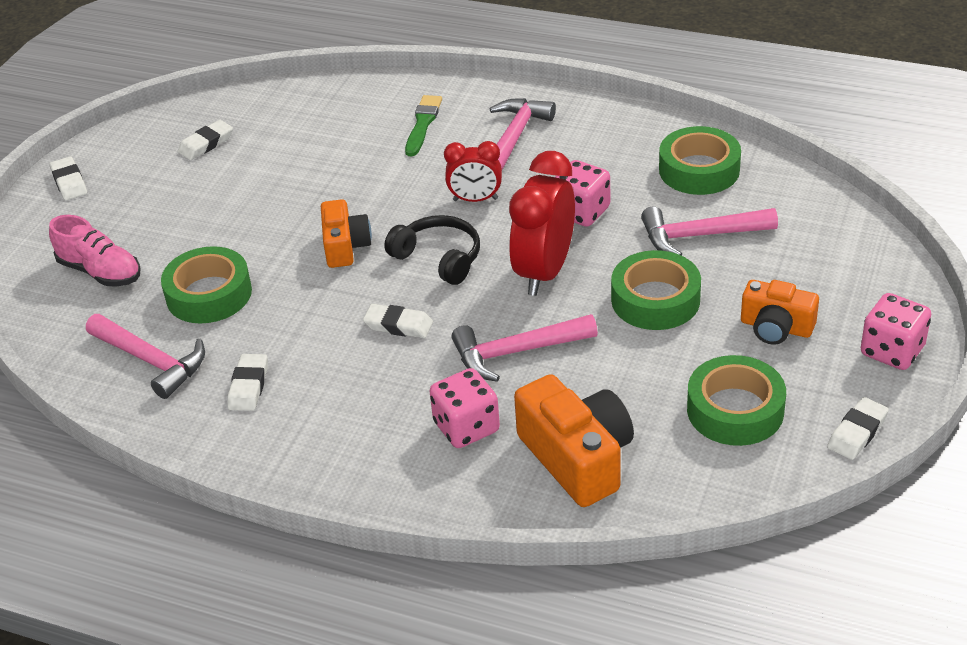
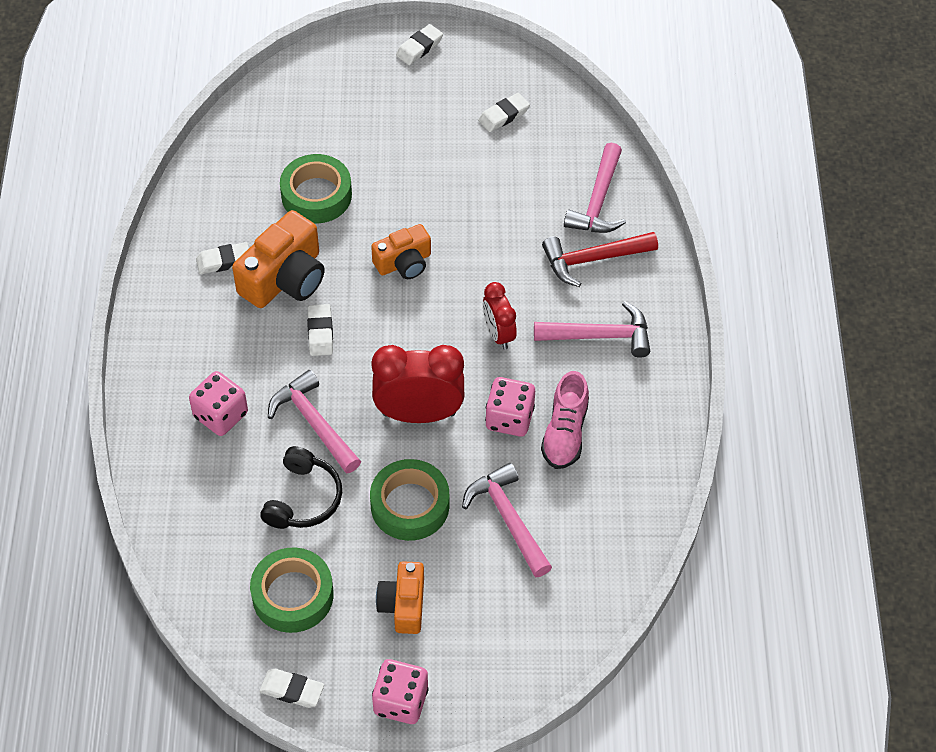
camera: 65 degrees right, 15 degrees up
pink shoe [49,215,141,286] -> pink shoe moved to [541,371,589,469]
pink hammer [86,314,205,399] -> pink hammer moved to [564,143,626,233]
white eraser [178,120,233,160] -> white eraser turned 60 degrees counterclockwise [478,93,530,132]
black headphones [384,215,480,285] -> black headphones moved to [260,446,342,529]
green brush [405,95,442,156] -> red hammer [542,232,658,287]
orange camera [514,374,634,507] -> orange camera moved to [232,210,325,308]
green tape [659,126,741,195] -> none

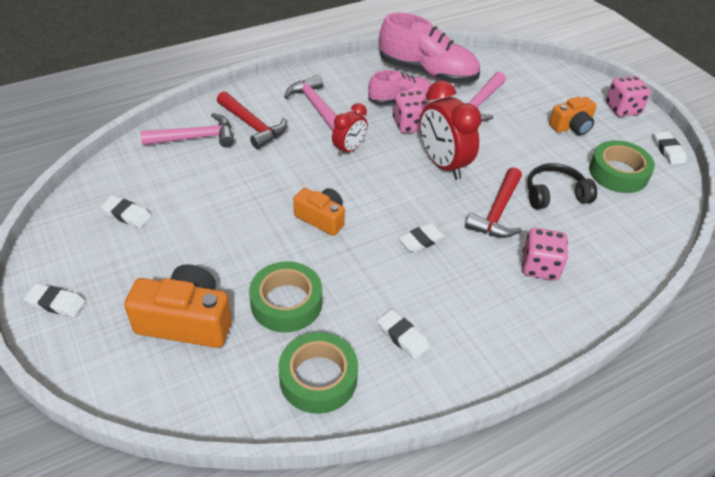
camera: 120 degrees left, 10 degrees down
orange camera [232,210,325,308] -> orange camera moved to [124,264,232,348]
pink hammer [268,370,361,474] -> red hammer [465,167,522,238]
green tape [370,459,449,541] -> green tape moved to [278,332,358,414]
none -> pink shoe [379,13,480,83]

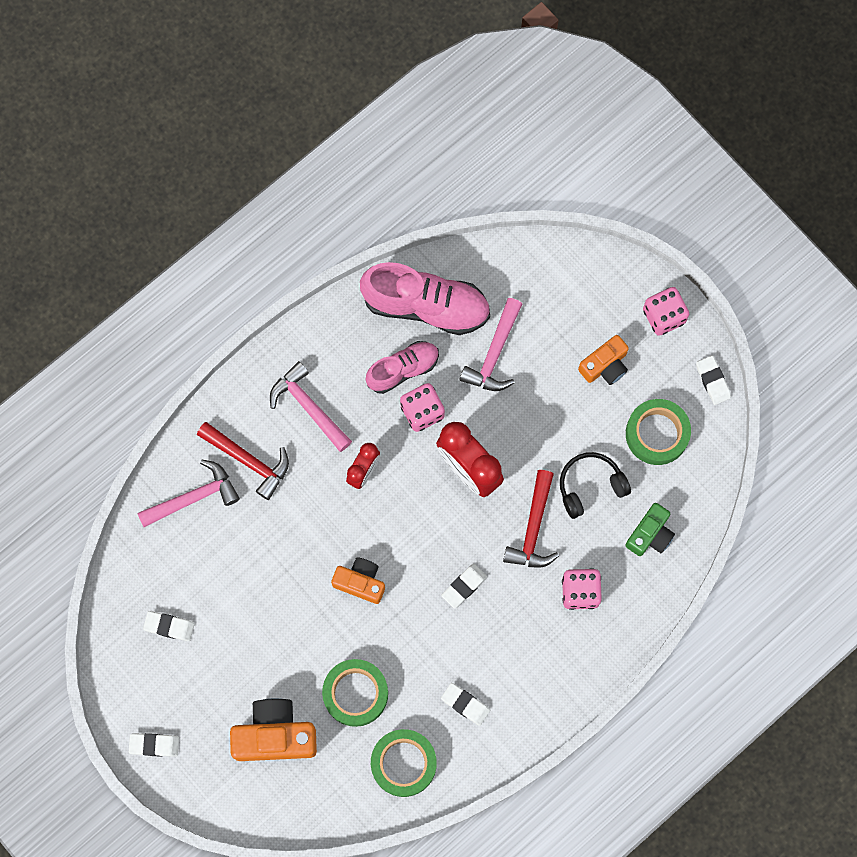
camera: 10 degrees left, 30 degrees up
none -> green camera [625,503,675,556]

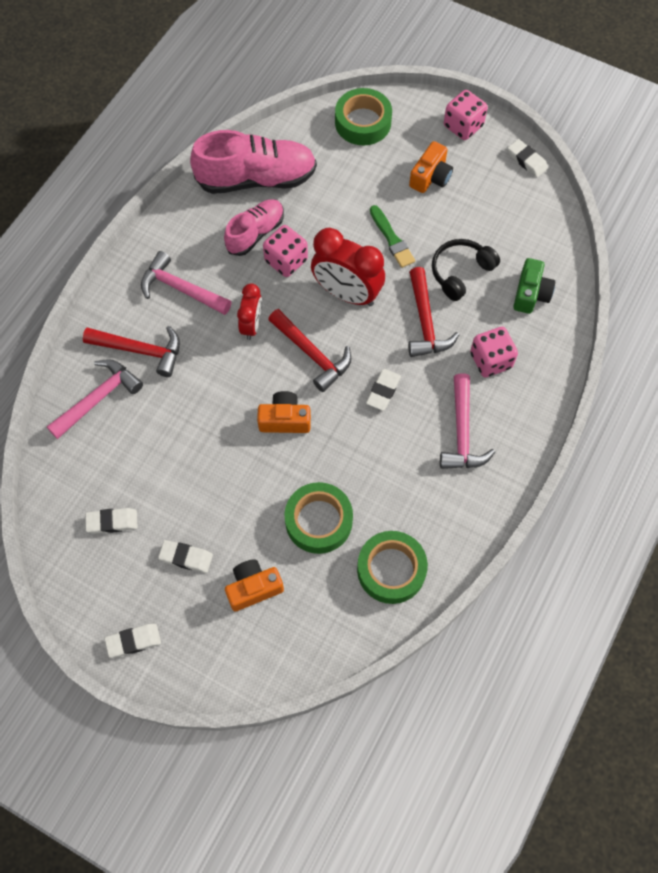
camera: 20 degrees left, 10 degrees down
orange camera [230,698,317,761] -> orange camera [225,559,284,611], size x0.63
white eraser [441,683,490,726] -> white eraser moved to [158,540,213,573]
pink hammer [460,298,522,391] -> pink hammer moved to [440,373,495,469]
green tape [626,399,691,465] -> green tape moved to [335,88,392,145]
none -> red hammer [268,309,351,392]
none -> green brush [370,205,415,268]

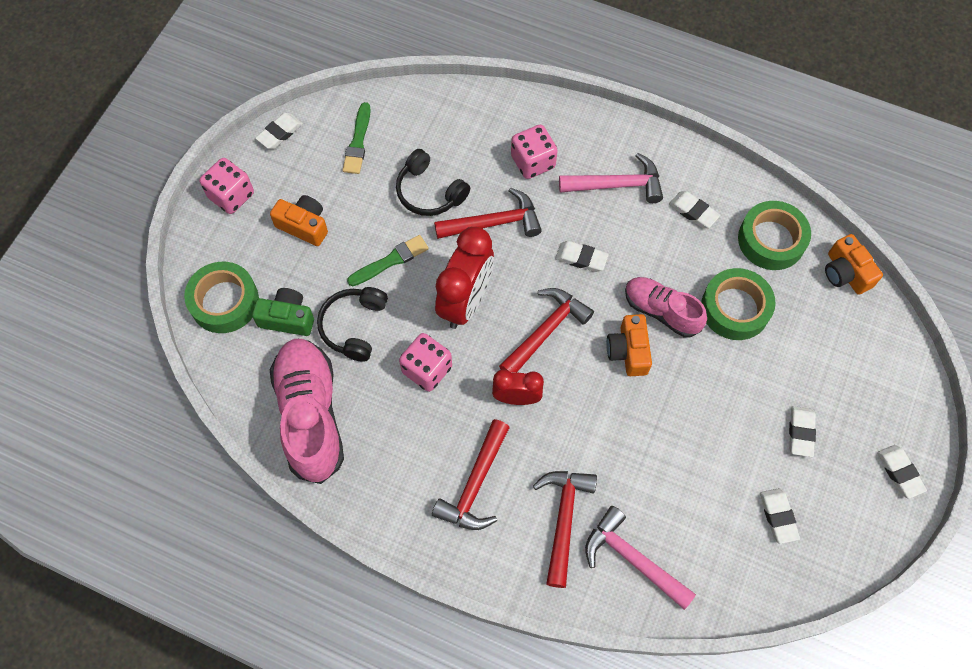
camera: 95 degrees left, 0 degrees up
pink hammer [141,251,232,315] -> red hammer [432,419,510,530]
pink shoe [224,199,284,256] -> pink shoe moved to [625,277,707,337]
orange camera [225,559,284,611] -> orange camera moved to [825,234,883,295]
green camera [513,258,555,314] -> green camera moved to [252,288,314,336]
none -> black headphones [317,287,388,362]
none -> green brush [343,102,371,174]
none -> white eraser [669,191,720,228]

